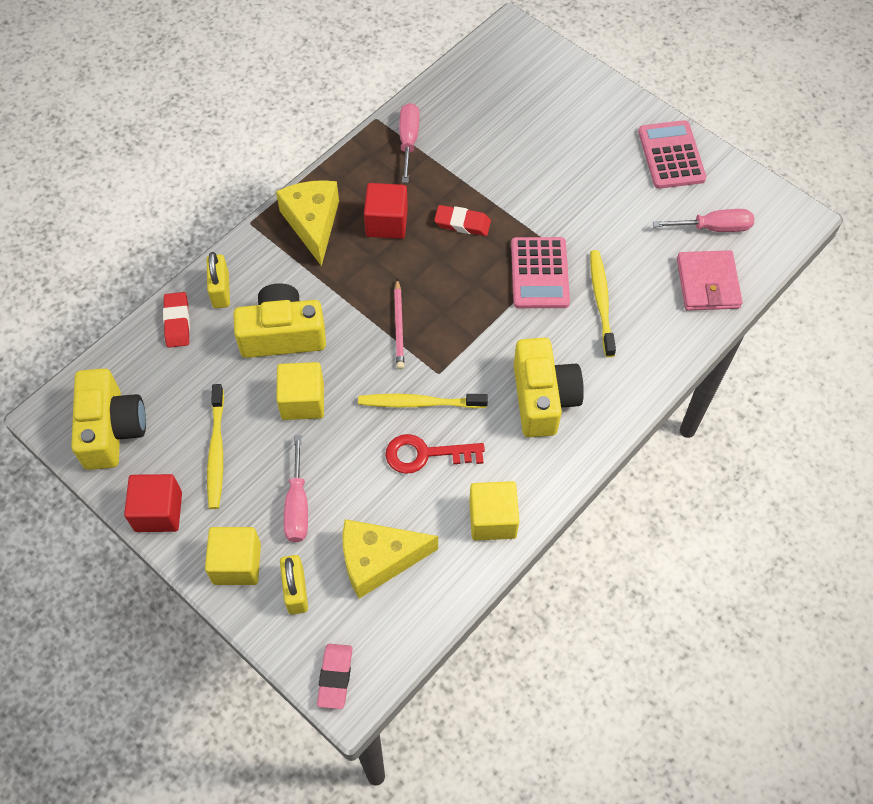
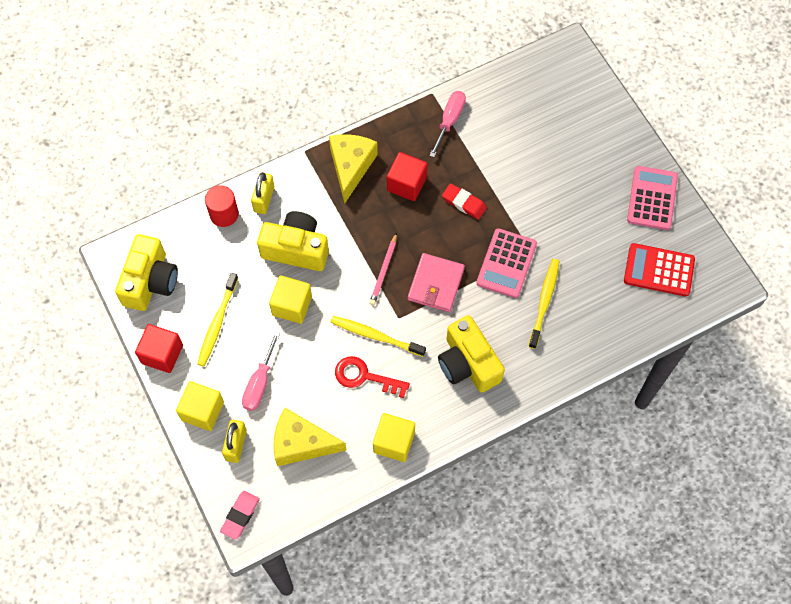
camera: 20 degrees right, 5 degrees up
red eraser [163,292,190,348] -> red cylinder [205,185,239,227]
yellow camera [514,338,584,437] -> yellow camera turned 135 degrees clockwise [438,315,505,393]
pink screwdriver [653,209,754,232] -> red calculator [624,243,695,296]
pink wallet [677,250,743,311] -> pink wallet moved to [408,253,465,312]

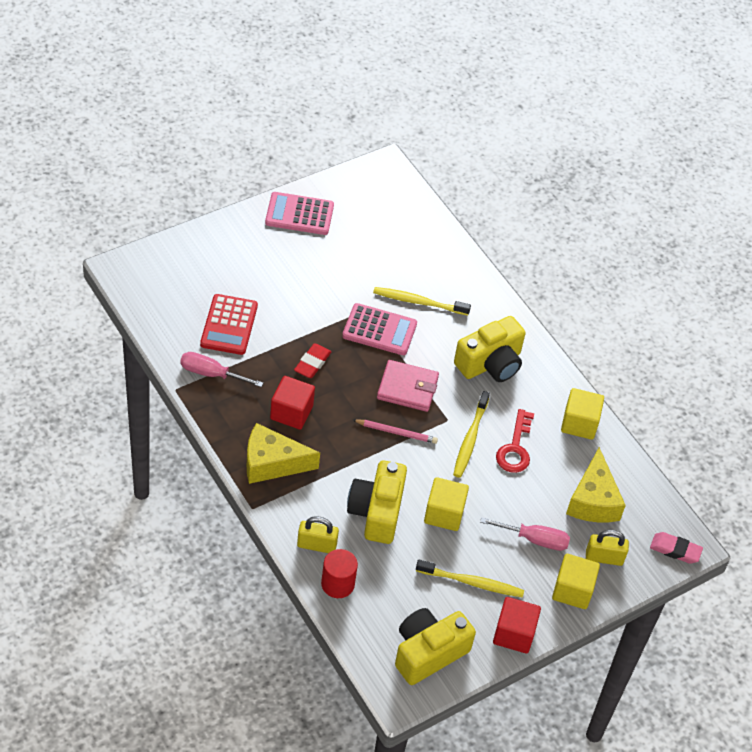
camera: 100 degrees left, 15 degrees down
yellow camera [115,234,178,311] -> yellow camera turned 45 degrees counterclockwise [395,608,476,685]
red calculator [624,243,695,296] -> red calculator moved to [200,294,258,355]

